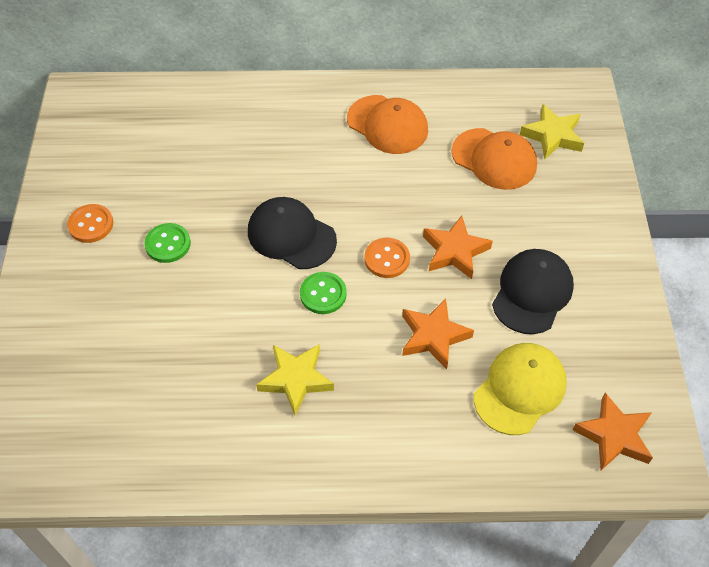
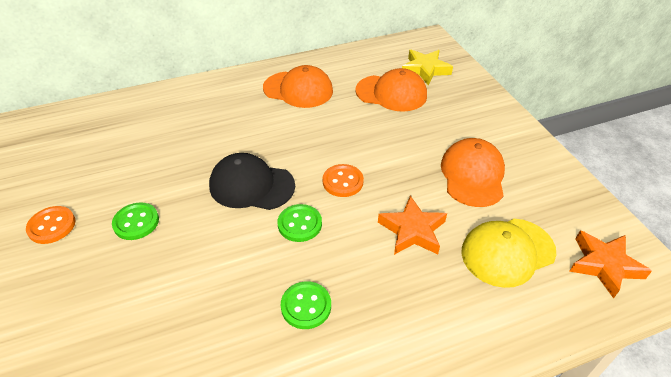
camera: 20 degrees left, 10 degrees down
yellow star [256,345,334,416] -> green button [281,281,331,329]
orange star [423,215,493,279] -> none
yellow cap [474,343,567,435] -> yellow cap turned 135 degrees counterclockwise [461,219,556,288]
black cap [492,249,574,334] -> orange cap [441,138,505,207]

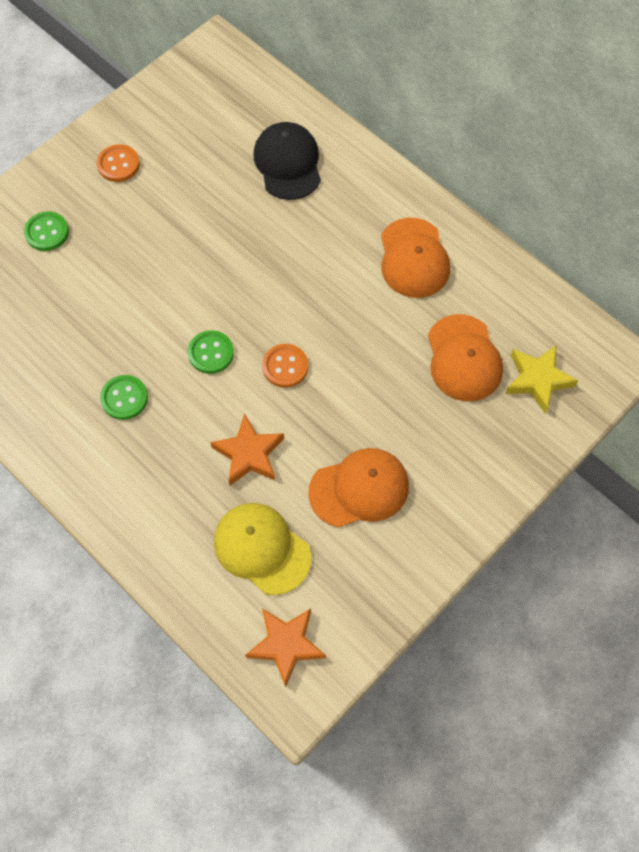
camera: 65 degrees right, 20 degrees up
green button [112,202,159,240] -> green button moved to [24,211,69,251]
black cap [209,153,295,210] -> black cap moved to [253,122,321,200]

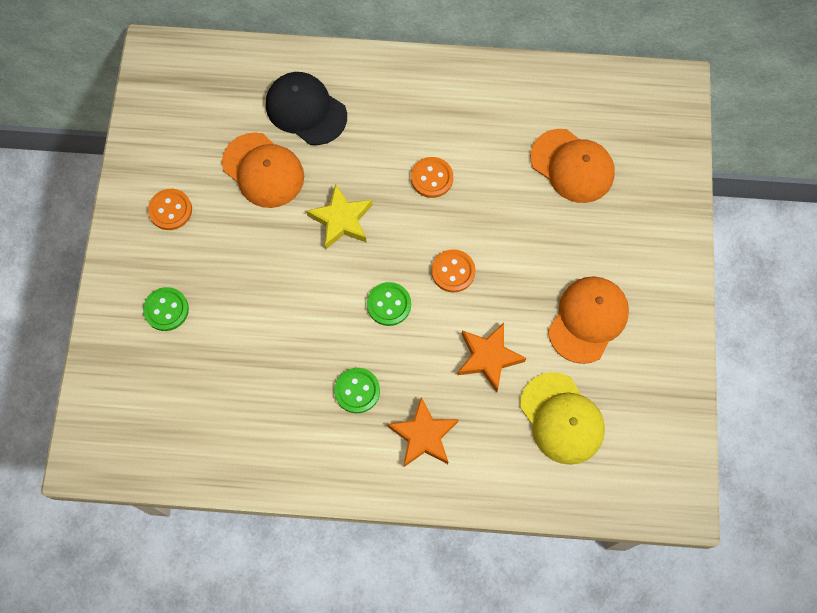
camera: 40 degrees left, 5 degrees up
yellow cap [214,503,311,595] -> yellow cap turned 120 degrees counterclockwise [520,372,605,465]
orange star [245,608,326,687] -> orange star moved to [387,397,459,467]
orange cap [381,218,450,298] -> orange cap moved to [222,132,304,208]
yellow star [505,345,578,413] -> yellow star moved to [306,184,372,249]
none -> orange button [411,157,453,198]

